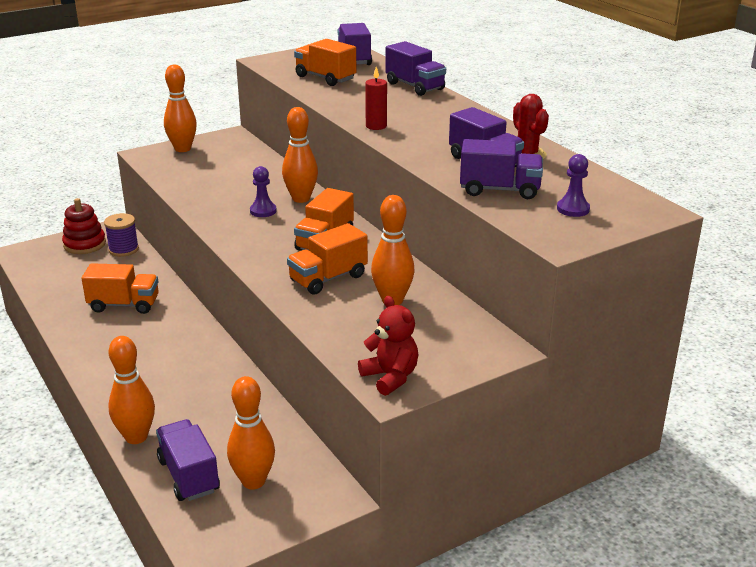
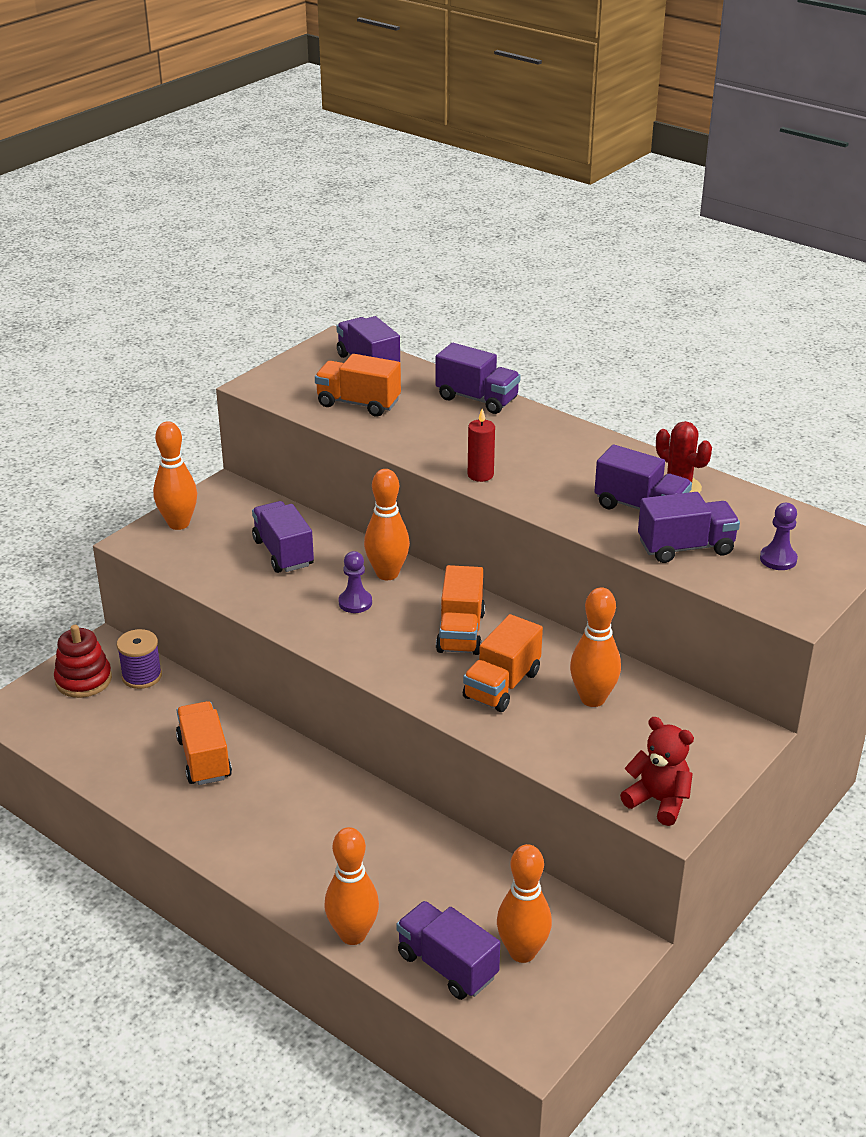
camera: 20 degrees left, 5 degrees up
orange truck [82,263,159,314] -> orange truck turned 90 degrees counterclockwise [176,701,232,785]
none -> purple truck [252,501,314,573]

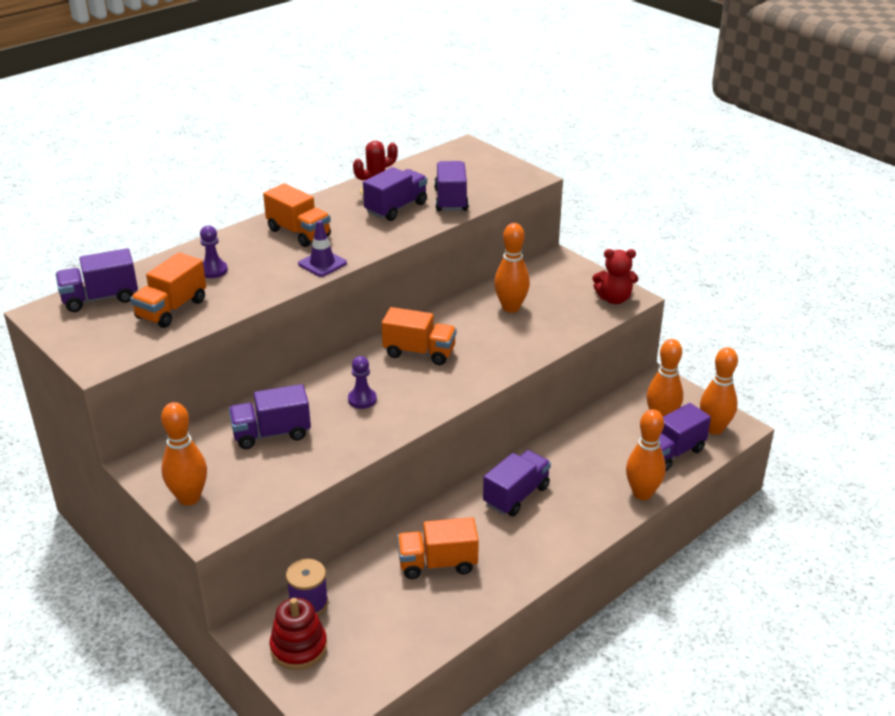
camera: 80 degrees left, 0 degrees up
orange bowling pin [364,469,410,580] -> orange bowling pin moved to [700,347,738,435]
purple truck [435,343,521,414] -> purple truck moved to [483,450,551,516]
orange truck [463,614,543,712] -> orange truck moved to [263,183,331,247]
red candle [468,409,495,482] -> purple traffic cone [298,220,347,277]
red teddy bear [620,717,694,826] -> red teddy bear turned 135 degrees counterclockwise [593,249,638,304]
purple pawn [760,503,798,570] -> purple pawn moved to [200,225,228,278]

